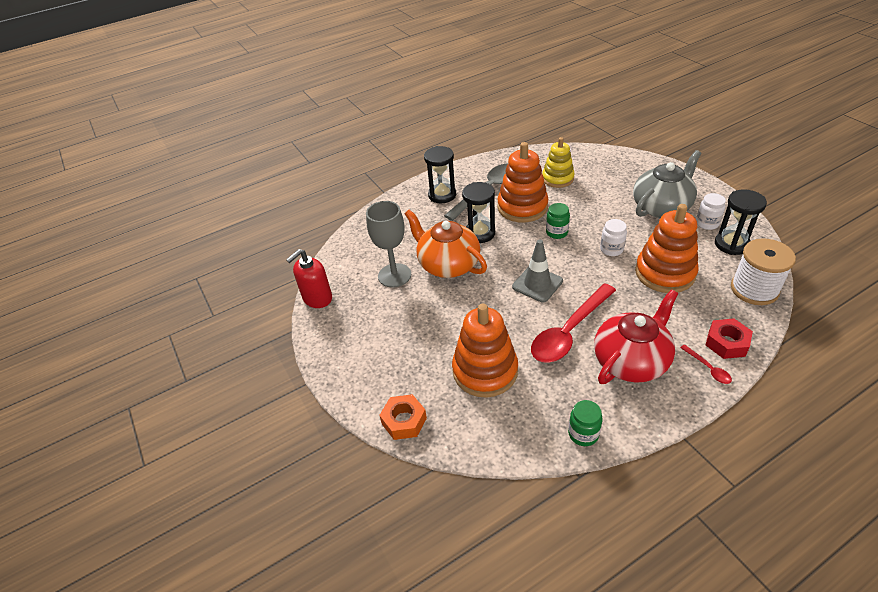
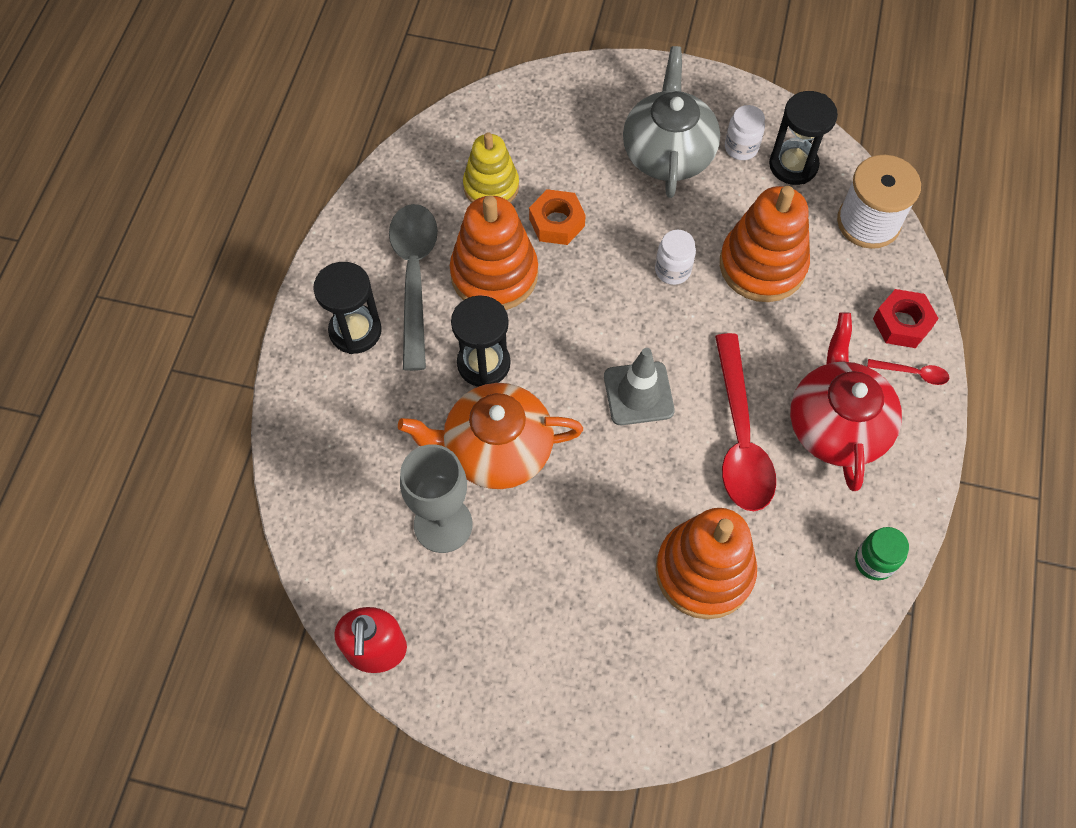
camera: 50 degrees left, 20 degrees up
orange nut [379,394,427,440] -> orange nut moved to [529,189,586,245]
green jar [546,203,570,239] -> none

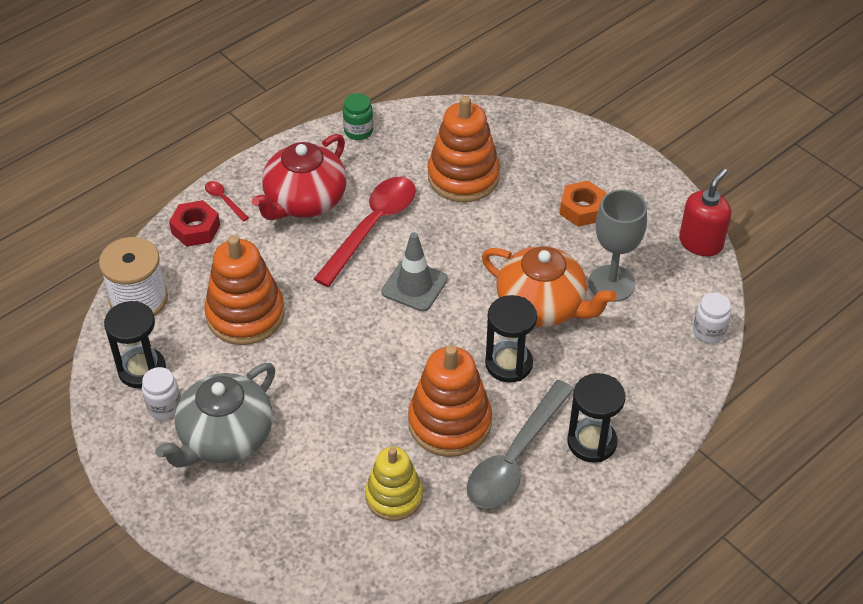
camera: 145 degrees left, 15 degrees down
orange nut [529,189,586,245] -> orange nut moved to [560,181,607,227]
white jar [655,230,696,285] -> white jar moved to [693,292,731,344]

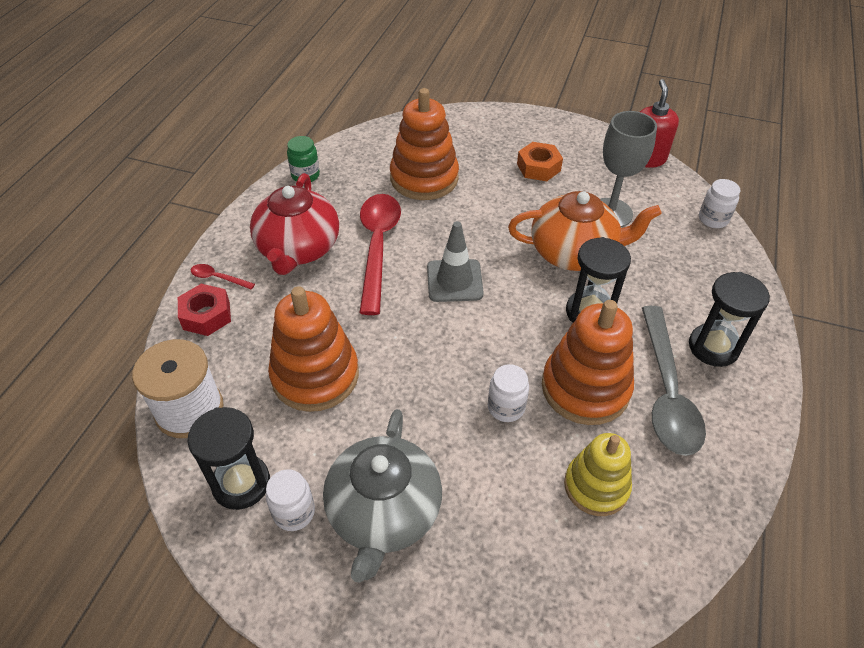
camera: 30 degrees left, 0 degrees up
none -> white jar [488,364,529,422]

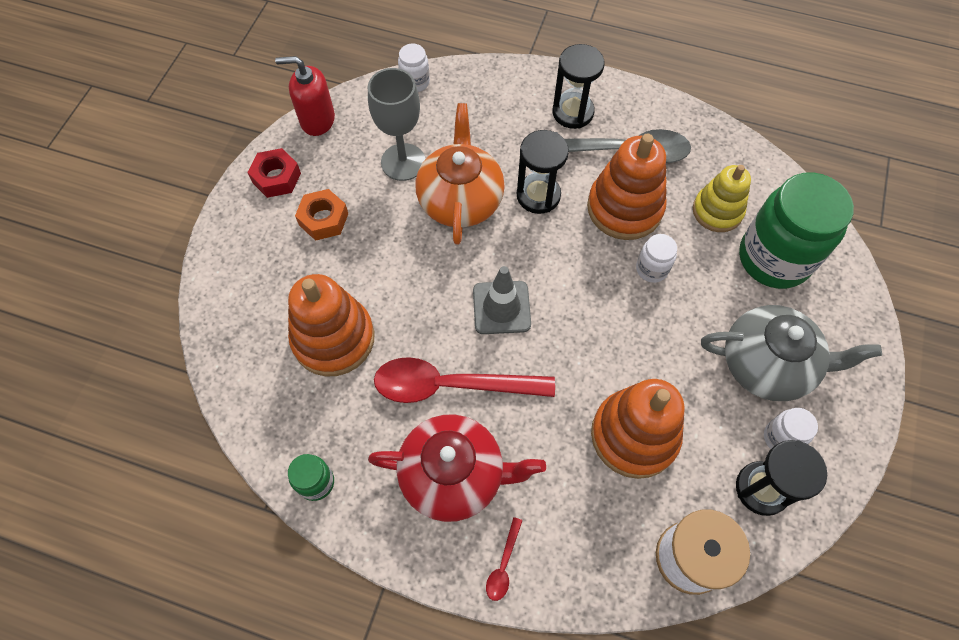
camera: 90 degrees left, 15 degrees up
red nut [178,284,231,336] -> red nut moved to [247,148,301,198]
none -> green jar [739,172,854,289]

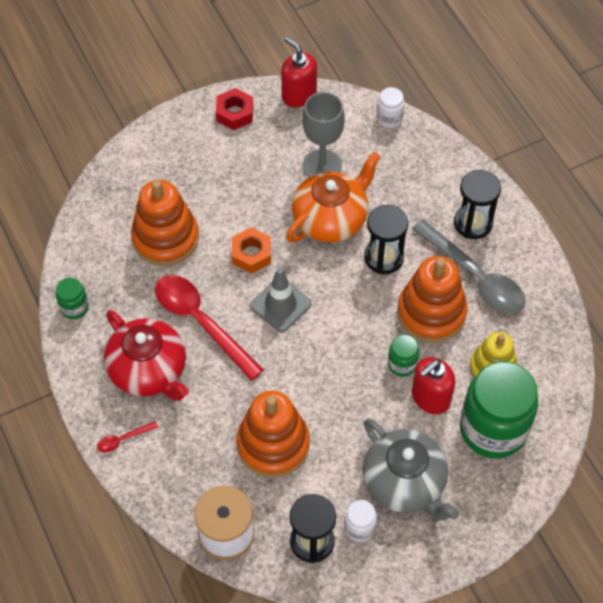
camera: 45 degrees right, 5 degrees down
orange nut [295,189,348,241] -> orange nut moved to [232,228,271,273]
white jar [636,234,677,283] -> green jar [388,335,419,376]
none -> red soap dispenser [412,357,455,414]

